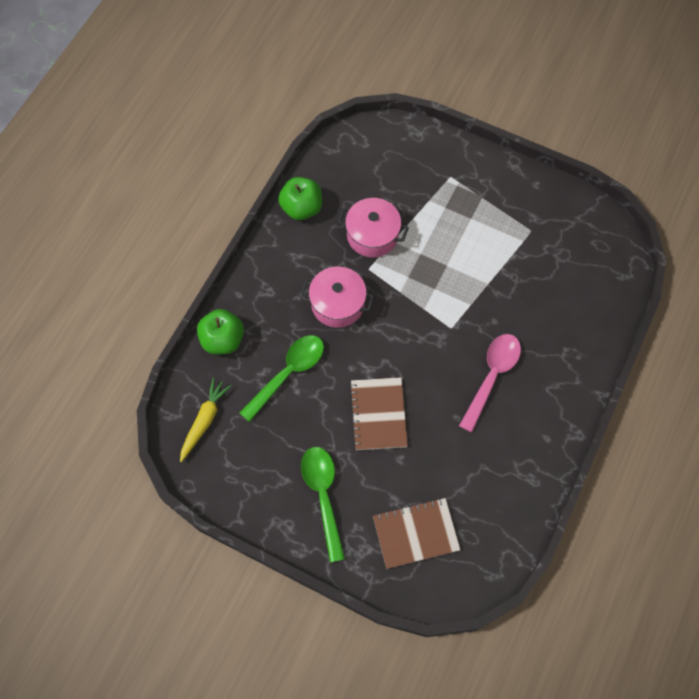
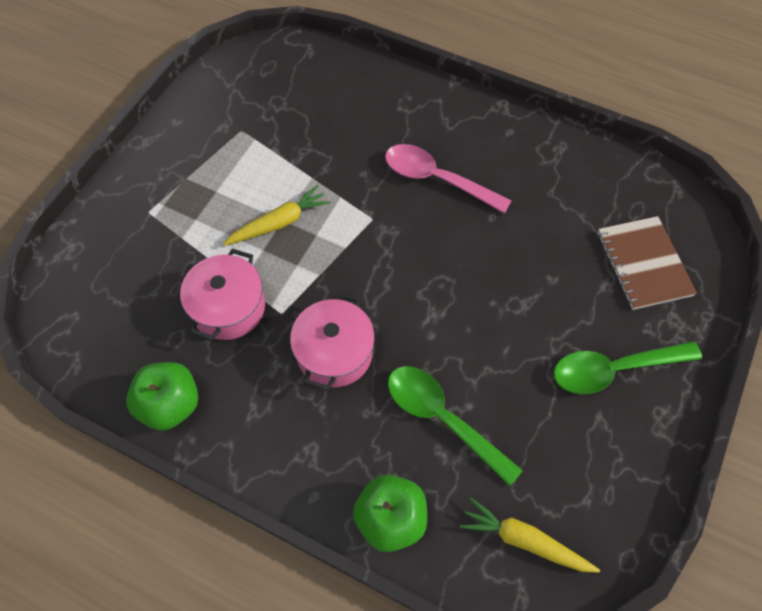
camera: 90 degrees left, 5 degrees down
brown notebook [349,377,408,450] -> none
none -> yellow carrot [223,185,330,246]

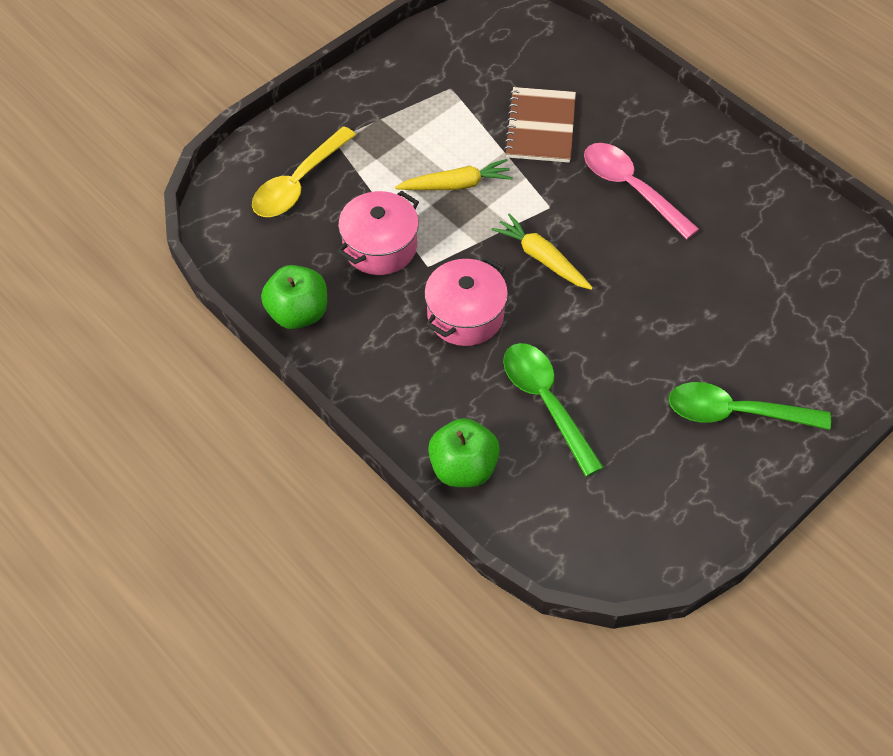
camera: 20 degrees right, 5 degrees down
yellow carrot [460,498,600,573] -> yellow carrot moved to [491,213,593,290]
brown notebook [598,216,697,310] -> brown notebook moved to [504,87,576,163]
none -> yellow spoon [252,126,356,217]

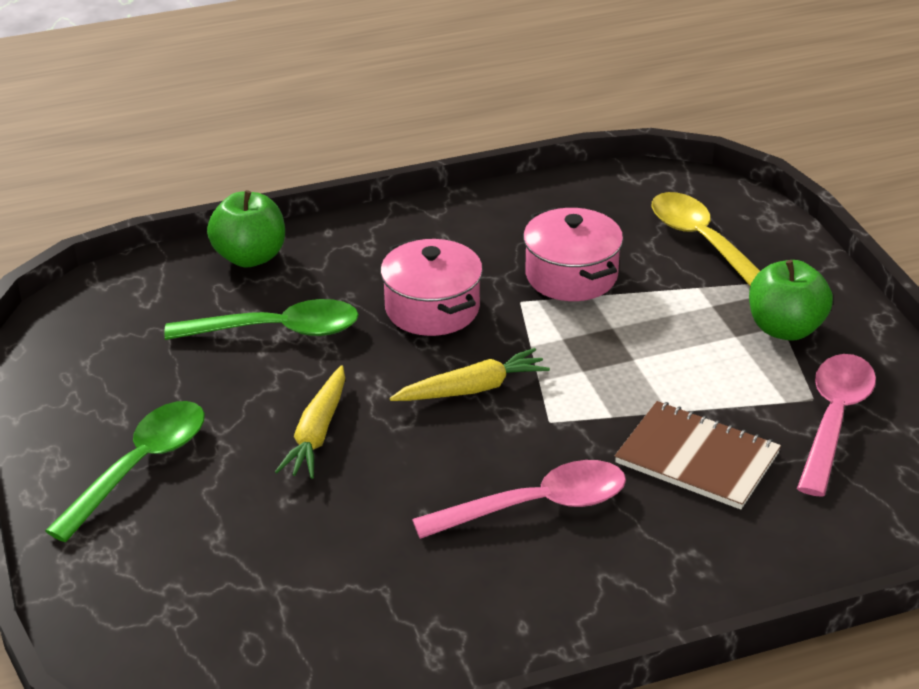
camera: 115 degrees right, 20 degrees down
green apple [261,265,327,329] -> green apple moved to [749,260,833,341]
yellow carrot [395,159,513,190] -> yellow carrot moved to [275,365,345,479]
none -> pink spoon [797,354,876,497]

